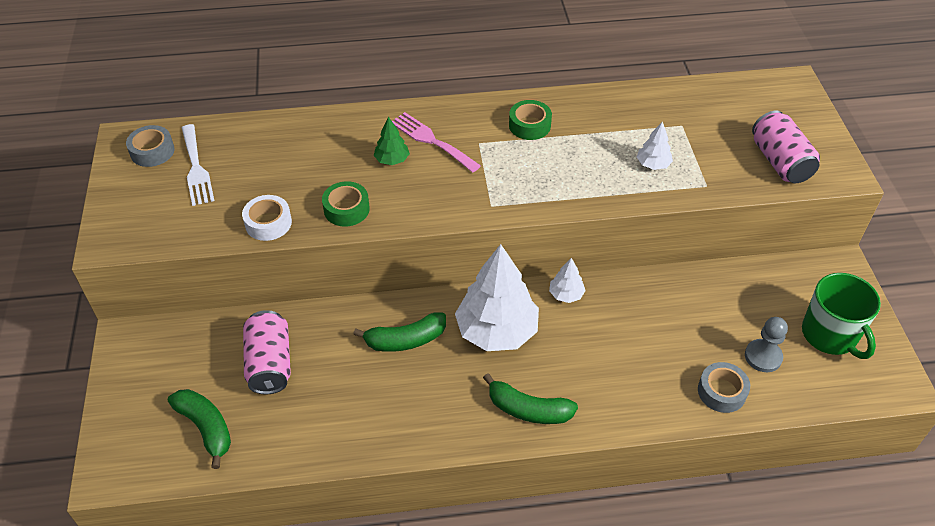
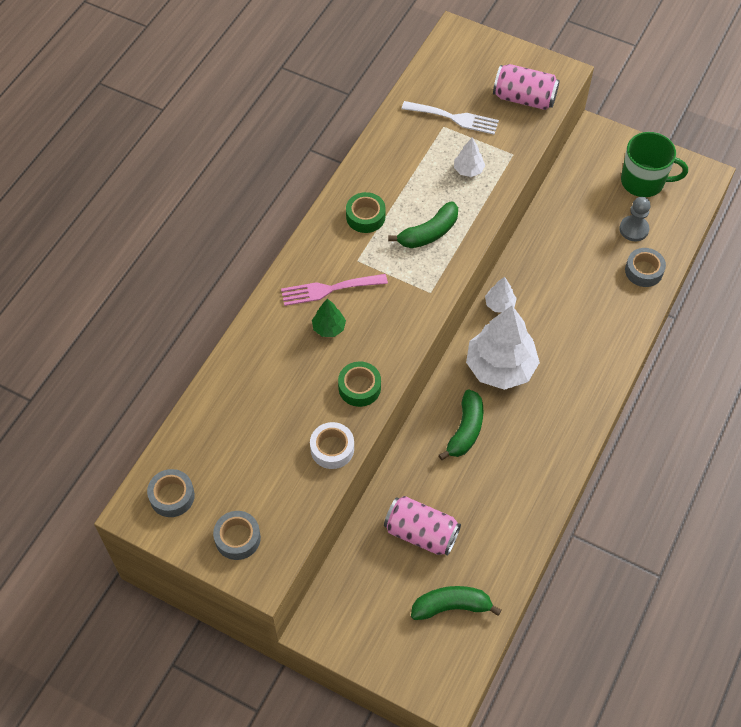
camera: 55 degrees left, 10 degrees up
white fork [182,124,214,206] -> white fork moved to [402,101,499,135]
green banana [483,373,578,424] -> green banana moved to [388,201,458,248]
none -> grey tape [213,511,261,560]

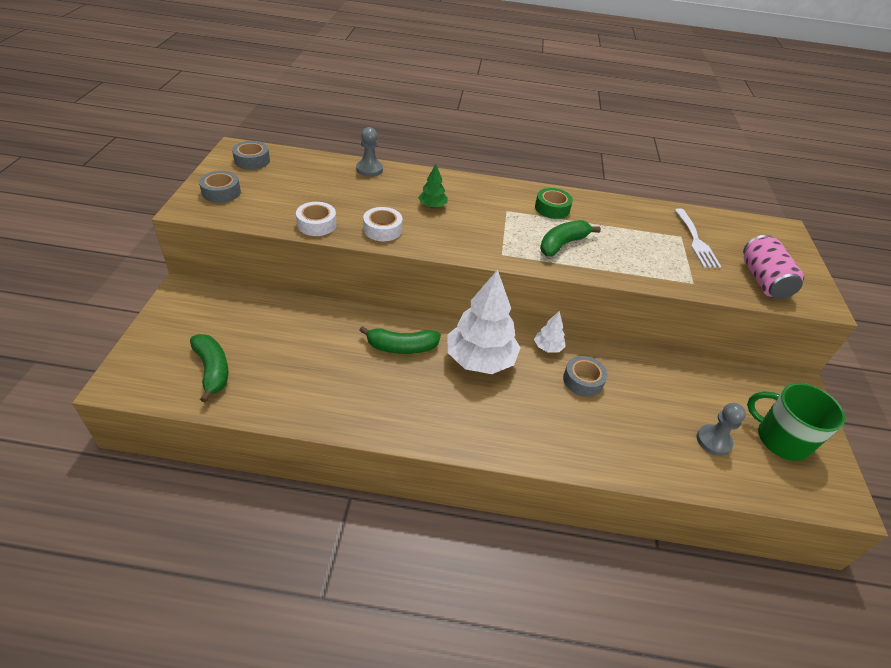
camera: 65 degrees right, 15 degrees down
pink fork [281,274,388,306] -> none
green tape [338,362,381,407] -> white tape [363,207,402,241]
pink can [384,496,461,556] -> none
green banana [388,201,458,248] -> green banana turned 105 degrees clockwise [540,220,601,256]
white tree [454,138,485,177] -> none
green mug [621,132,688,197] -> green mug turned 135 degrees clockwise [747,383,845,461]
grey tape [625,248,666,287] -> grey tape moved to [563,356,608,397]
none -> grey pawn [356,127,383,177]

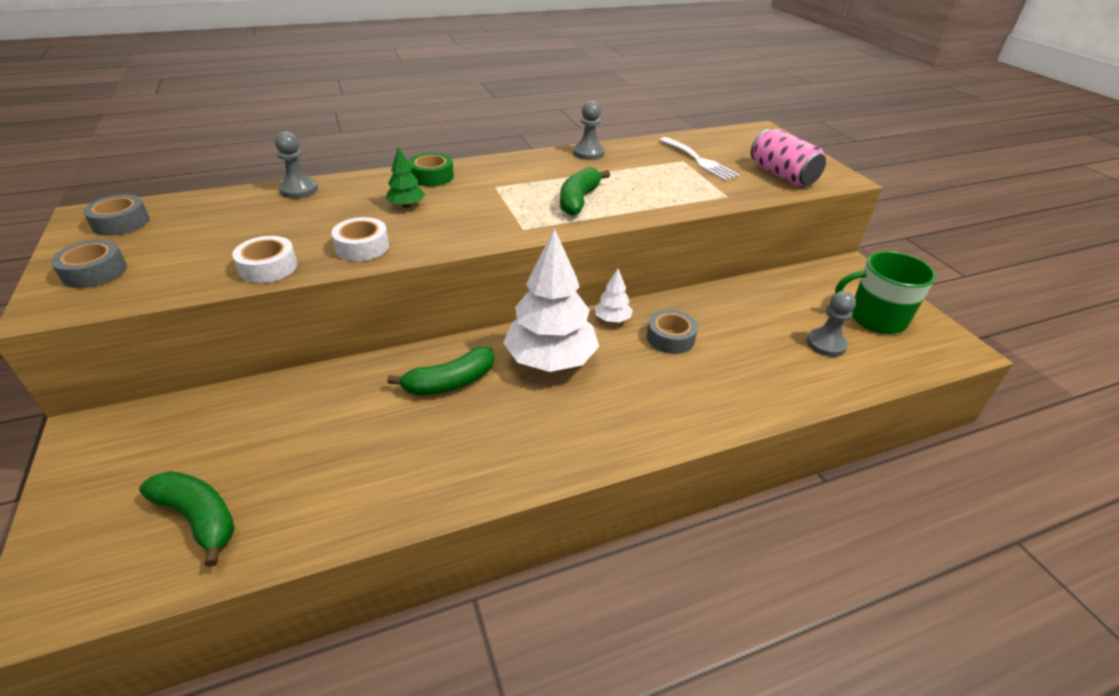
camera: 25 degrees left, 5 degrees down
green tape [535,188,573,219] -> green tape moved to [408,153,454,186]
none -> grey pawn [573,101,605,160]

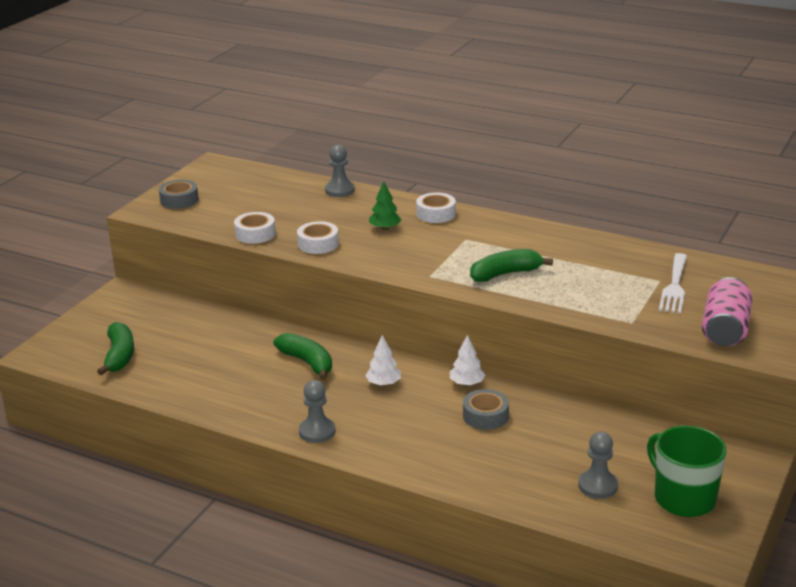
camera: 50 degrees right, 10 degrees down
grey tape [83,194,149,236] -> none
green banana [387,347,494,396] -> green banana turned 150 degrees counterclockwise [273,333,332,380]
green tape [408,153,454,186] -> white tape [416,192,456,223]
white tree [503,228,599,372] -> white tree [365,335,401,386], size x0.45
grey pawn [573,101,605,160] -> grey pawn moved to [299,380,336,443]

